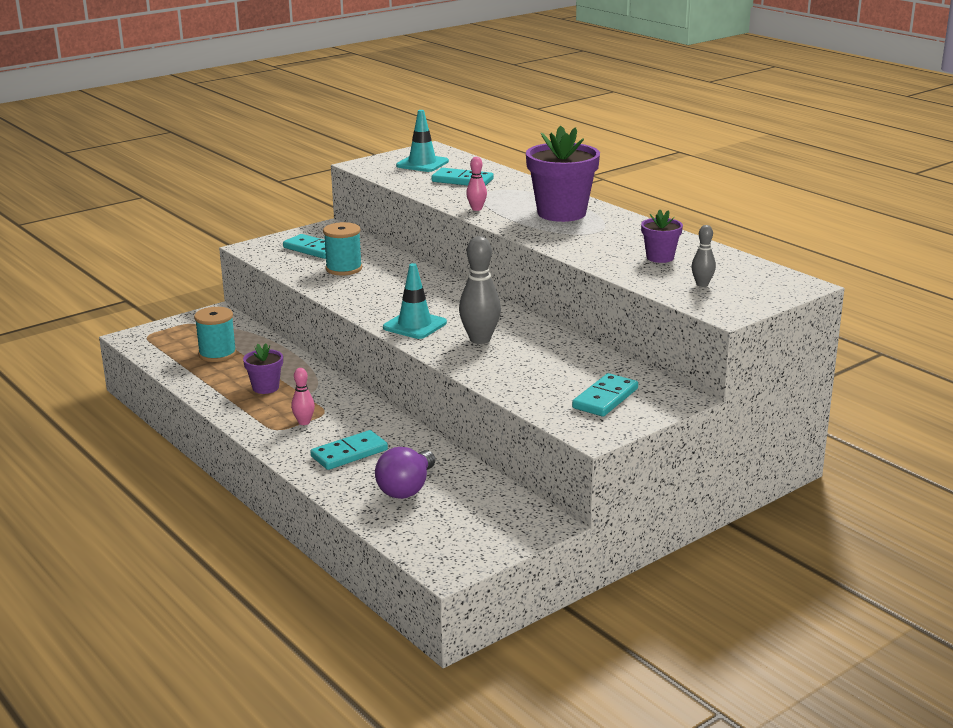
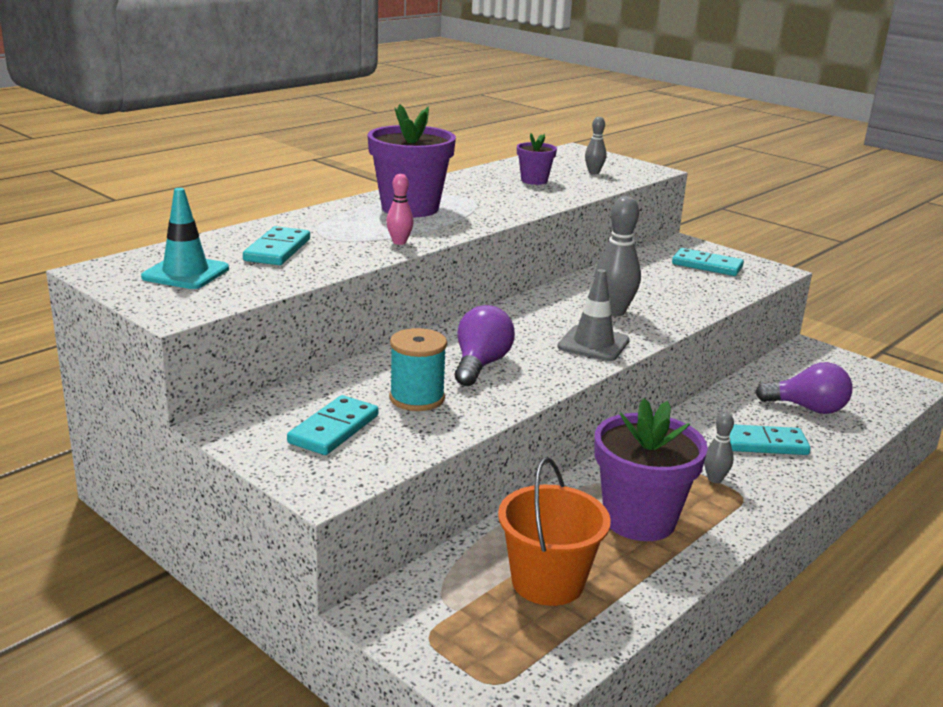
camera: 100 degrees left, 0 degrees up
turquoise spool [194,307,237,362] -> orange bucket [498,457,611,606]
purple flower pot [243,343,283,394] -> purple flower pot [594,398,708,541], size x1.94
pink bowling pin [291,368,315,425] -> grey bowling pin [704,413,734,483]
turquoise domino [310,430,388,470] -> turquoise domino turned 45 degrees counterclockwise [730,424,811,455]
turquoise traffic cone [383,263,447,339] -> grey traffic cone [558,269,629,361]
none -> purple light bulb [455,305,515,386]

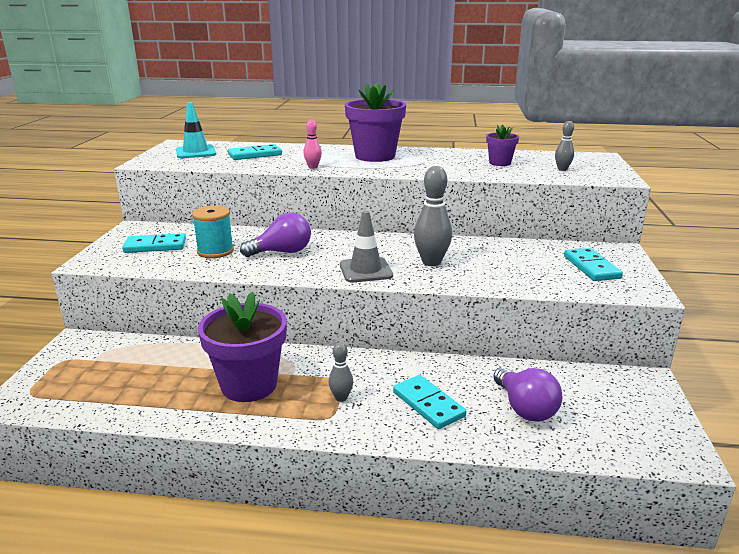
camera: 55 degrees right, 0 degrees up
orange bucket [498,457,611,606] -> none

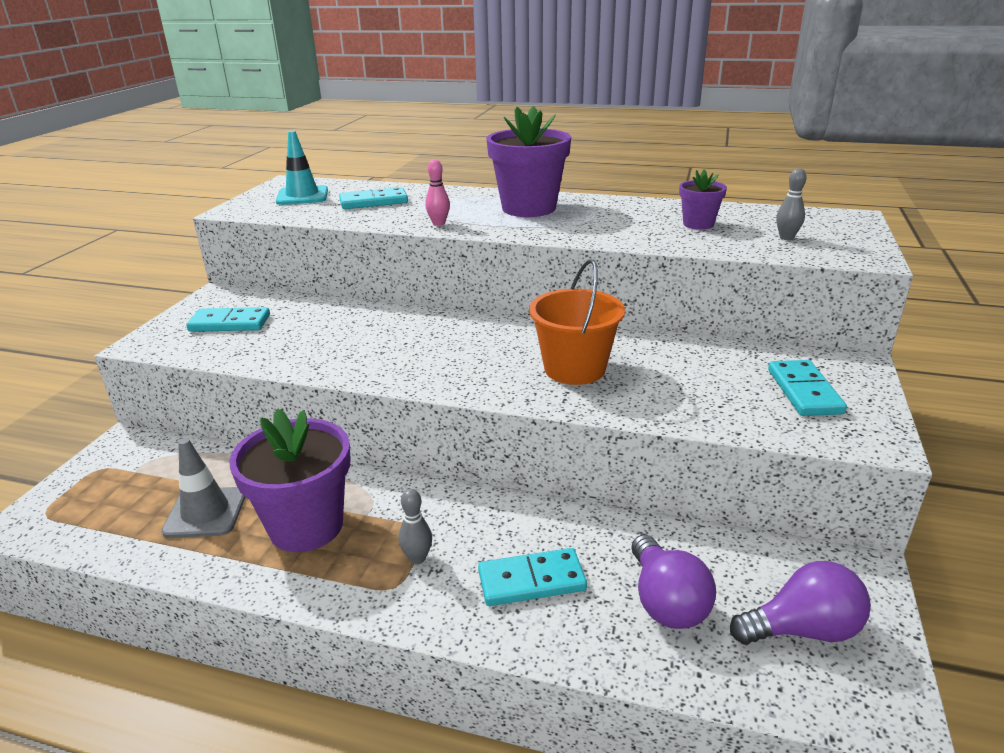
camera: 10 degrees right, 5 degrees up
turquoise spool [192,206,234,258] -> none
purple light bulb [240,212,311,257] -> purple light bulb moved to [730,561,871,645]
grey traffic cone [340,211,393,282] -> grey traffic cone moved to [161,438,246,538]
turquoise domino [393,375,466,429] -> turquoise domino turned 75 degrees counterclockwise [478,548,587,606]
grey bowling pin [414,166,452,266] -> orange bucket [529,259,625,385]

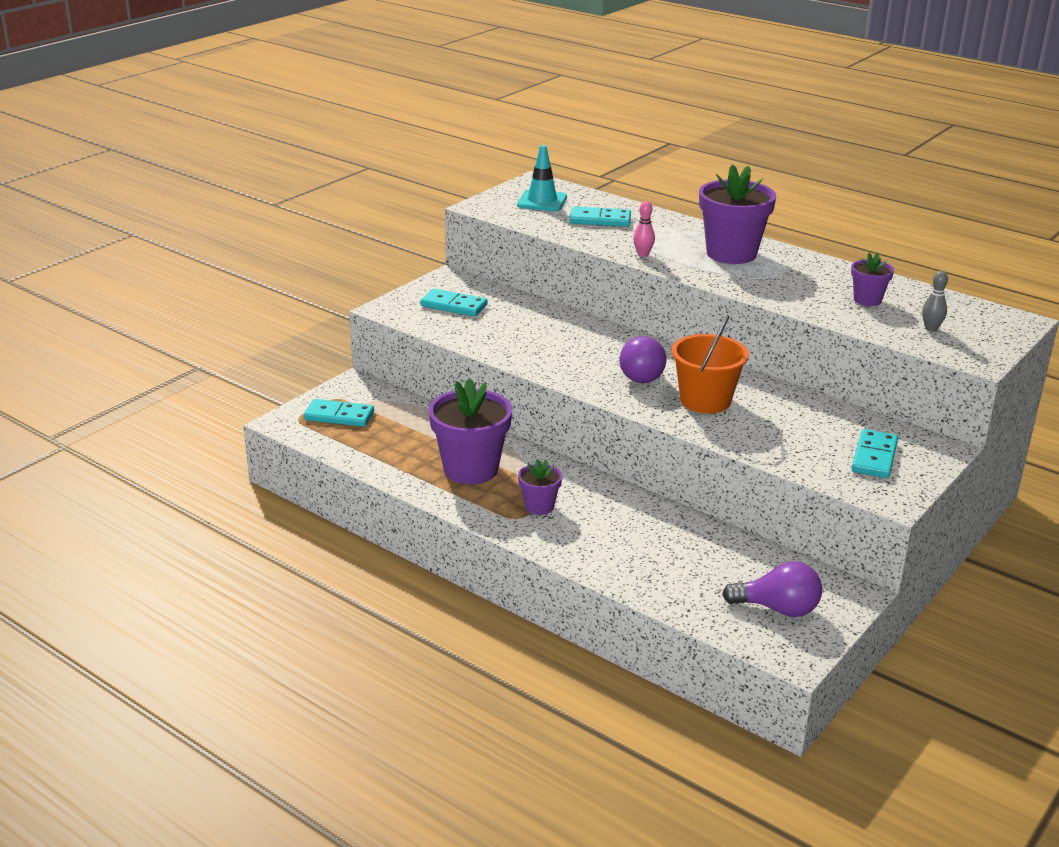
camera: 20 degrees right, 0 degrees up
grey traffic cone [161,438,246,538] -> none
grey bowling pin [398,489,432,564] -> purple flower pot [518,459,562,515]
turquoise domino [478,548,587,606] -> turquoise domino moved to [304,399,374,427]
purple light bulb [632,535,716,629] -> purple light bulb moved to [619,336,666,383]

